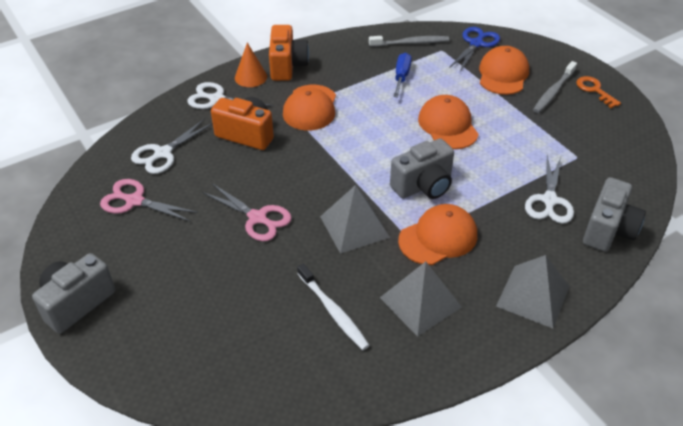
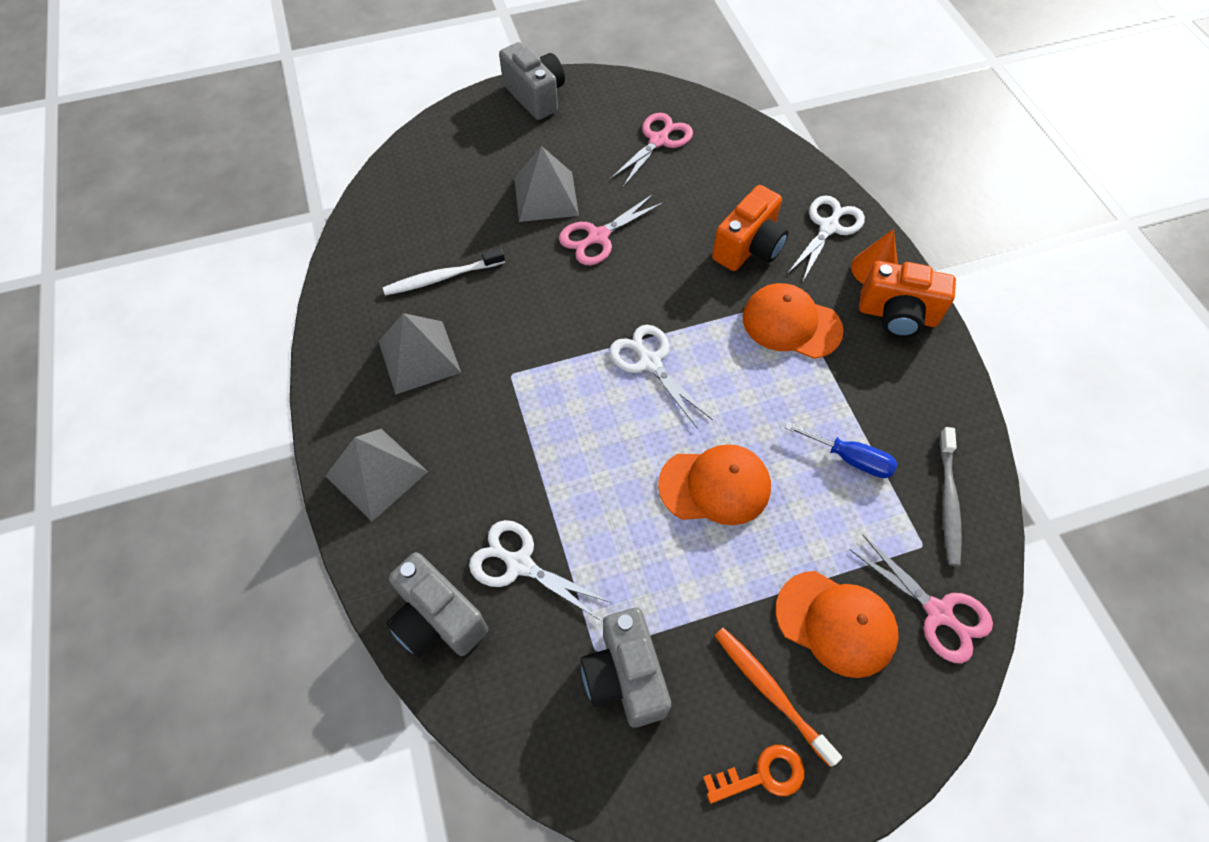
camera: 105 degrees right, 15 degrees up
white scissors [131,119,213,174] -> white scissors moved to [609,325,713,429]
grey pyramid [320,185,390,254] -> grey pyramid moved to [514,146,579,222]
grey camera [390,138,454,199] -> grey camera moved to [580,608,671,728]
orange cap [398,204,477,265] -> none
blue scissors [449,27,500,72] -> pink scissors [849,535,993,663]
grey toothbrush [533,61,577,113] -> orange toothbrush [715,627,842,767]

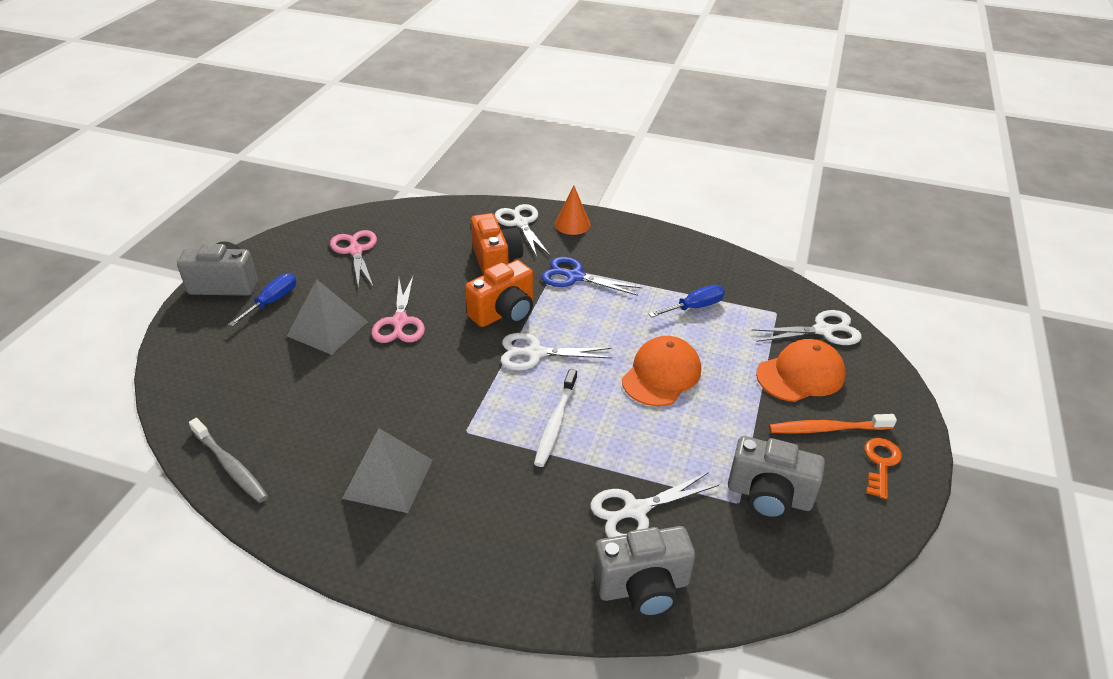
camera: 55 degrees left, 20 degrees down
grey pyramid [326,429,428,521] -> none
white toothbrush [383,249,505,296] -> white toothbrush moved to [534,369,577,467]
orange cap [743,283,844,359] -> blue scissors [542,257,643,296]
pink scissors [849,535,993,663] -> white scissors [752,310,862,345]
orange camera [859,261,956,338] -> orange camera moved to [465,260,533,327]
grey toothbrush [939,427,962,566] -> grey toothbrush moved to [189,418,268,503]
none -> blue screwdriver [228,273,296,327]

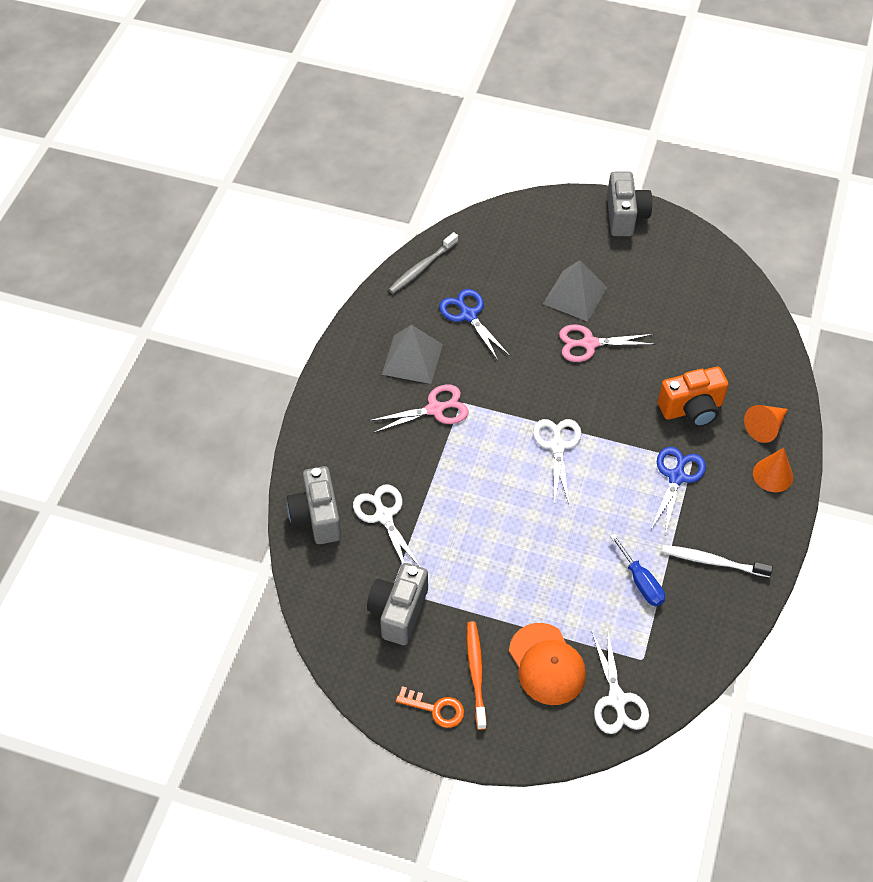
camera: 90 degrees right, 15 degrees up
blue screwdriver [228,273,296,327] -> none
pink scissors [330,230,377,289] -> pink scissors moved to [369,384,469,433]
orange camera [465,260,533,327] -> none
white scissors [495,204,550,257] -> orange cone [744,405,788,443]
white toothbrush [534,369,577,467] -> white toothbrush moved to [662,545,773,577]
orange cap [622,336,701,406] -> none
none -> blue scissors [439,289,510,360]

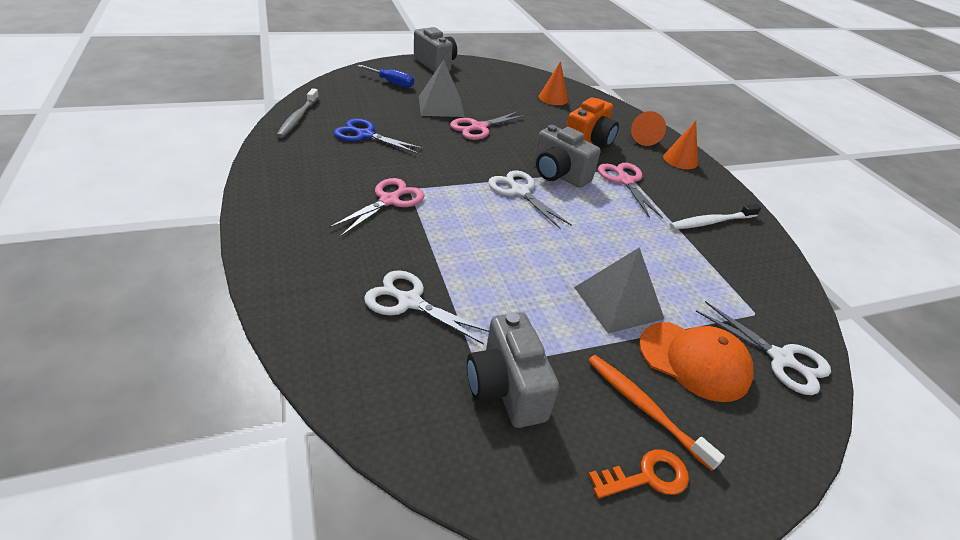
camera: 40 degrees left, 15 degrees down
grey camera [287,466,341,544] -> grey camera moved to [534,125,601,188]
grey pyramid [382,325,443,384] -> grey pyramid moved to [574,247,664,334]
blue screwdriver [610,533,665,606] -> blue screwdriver moved to [357,65,414,88]
blue scissors [651,447,706,534] -> pink scissors [598,163,663,219]
none -> orange cone [539,61,568,105]

